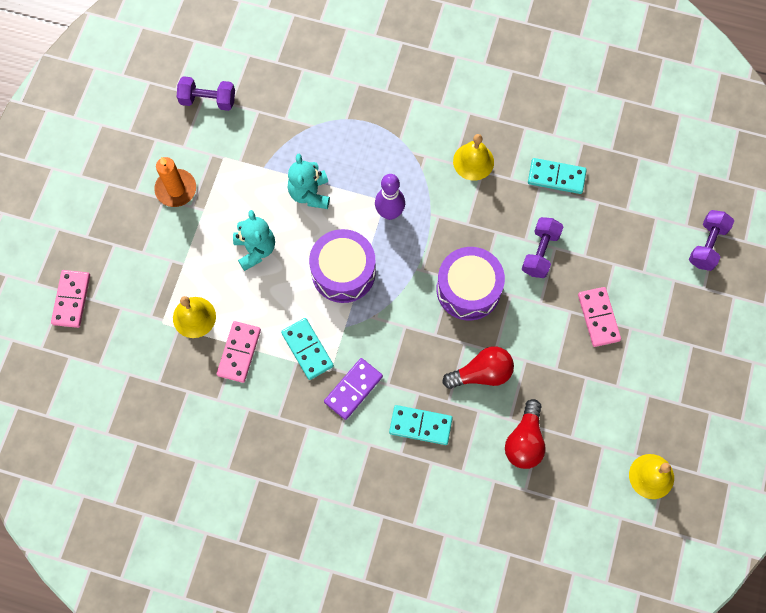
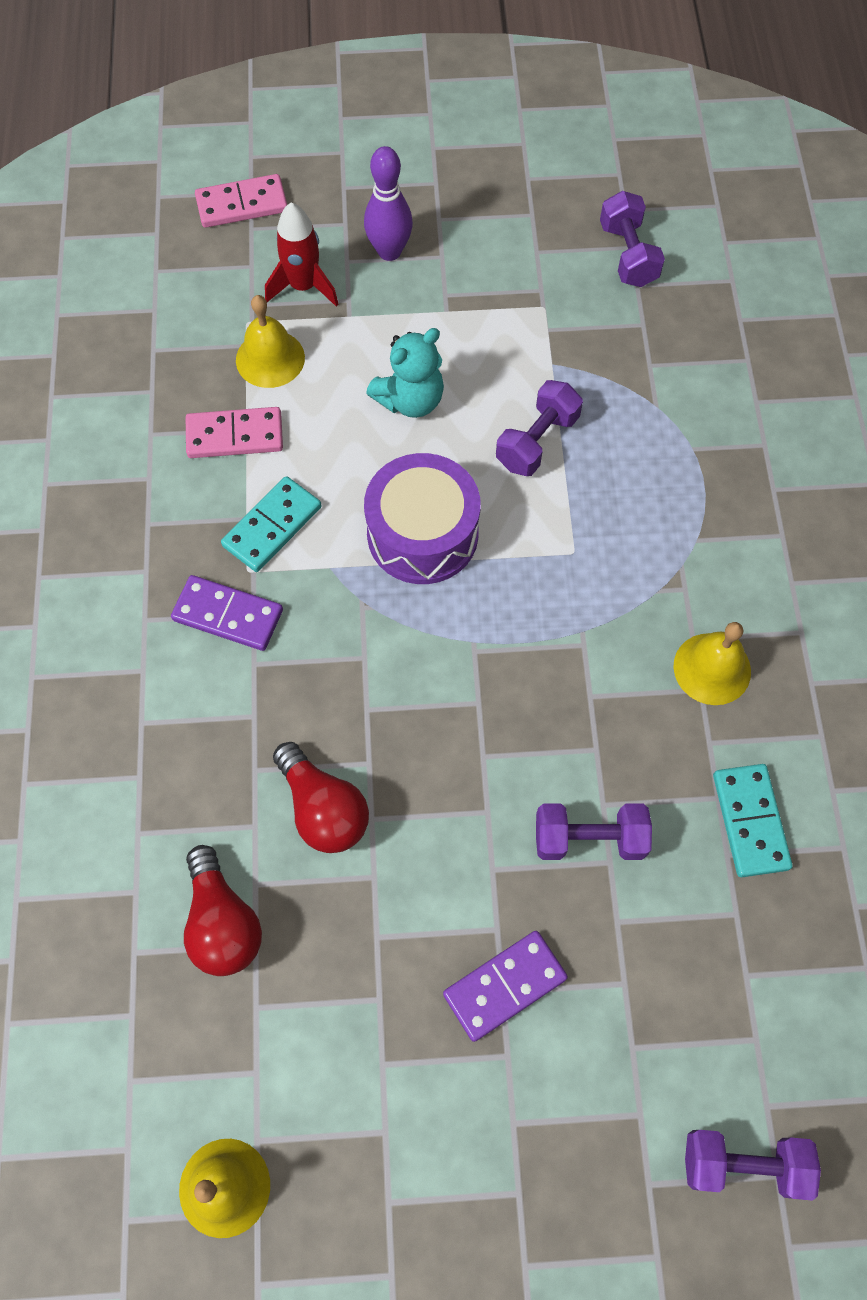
camera: 70 degrees right, 5 degrees down
orange candle [154,157,196,207] -> none
turquoise teddy bear [288,154,330,209] -> purple dumbbell [496,380,583,476]
purple bowling pin [375,174,405,220] -> purple bowling pin moved to [364,146,413,261]
turquoise domino [389,405,453,445] -> none
purple drum [436,247,505,321] -> none
red light bulb [505,399,546,469] -> red light bulb turned 105 degrees counterclockwise [184,845,262,976]
pink domino [578,287,621,347] -> purple domino [443,931,568,1042]
none -> red rocket [265,203,339,307]

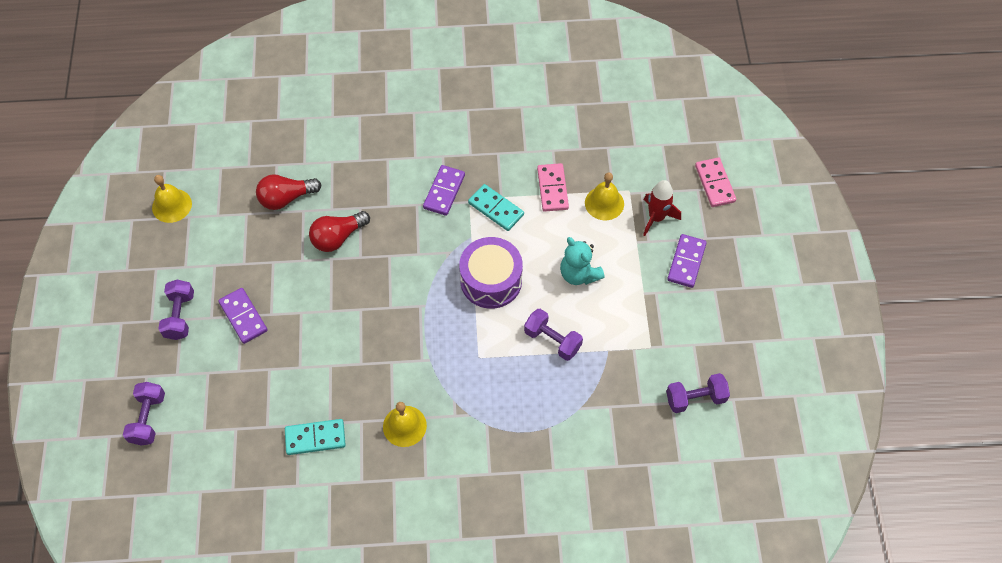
camera: 90 degrees right, 5 degrees down
purple bowling pin [364,146,413,261] -> purple domino [667,234,707,288]
purple dumbbell [536,804,652,860] -> purple dumbbell moved to [158,280,194,340]

